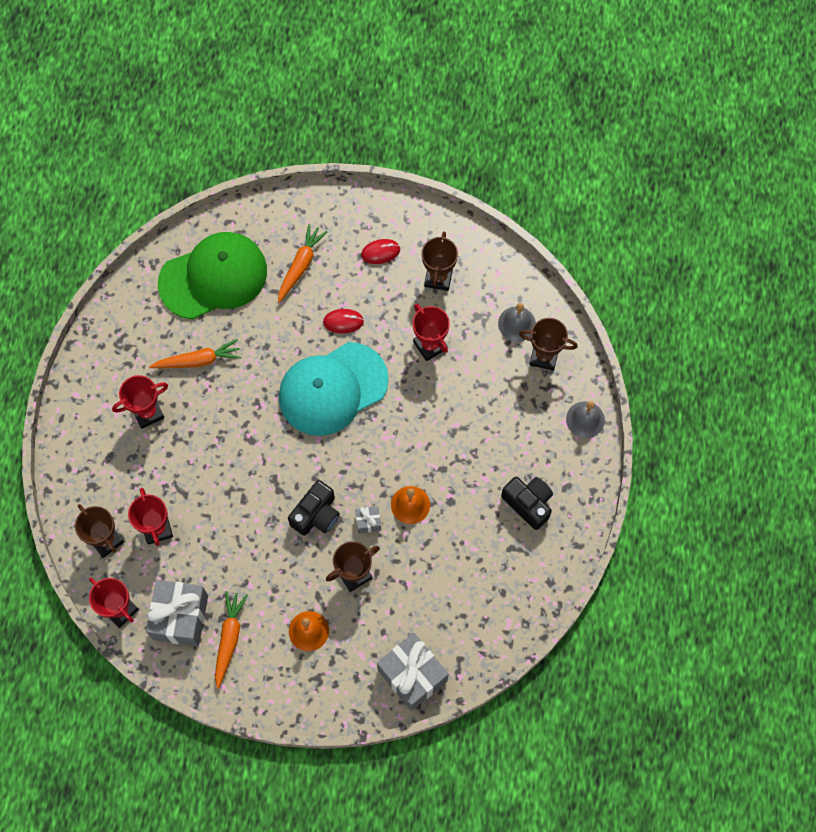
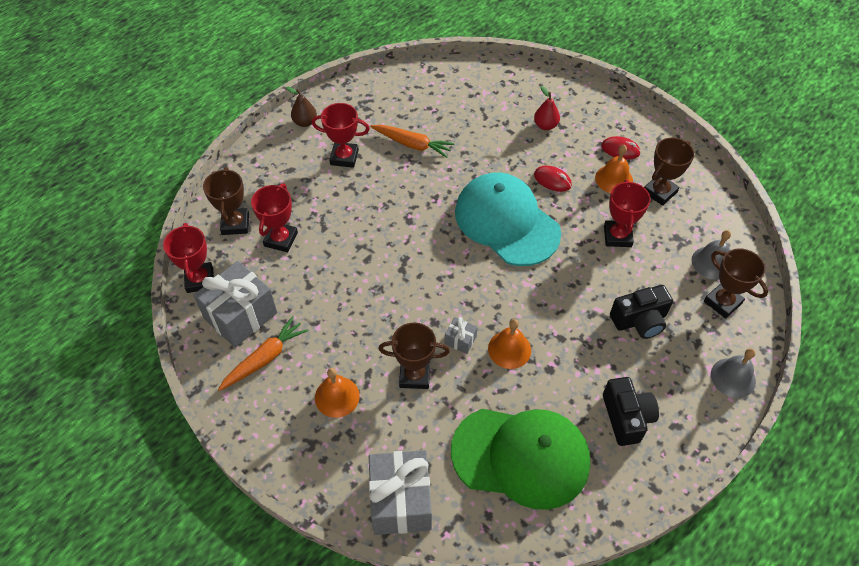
camera: 35 degrees right, 15 degrees down
green cap [158,232,267,320] -> green cap moved to [451,409,590,510]
orange carrot [278,224,327,303] -> red pear [534,86,560,130]
turquoise cap [279,342,389,436] -> turquoise cap turned 45 degrees clockwise [455,172,561,266]
black camera [288,480,340,536] -> black camera moved to [610,285,673,339]
none -> brown pear [286,87,317,127]
none -> orange bell [595,145,633,193]

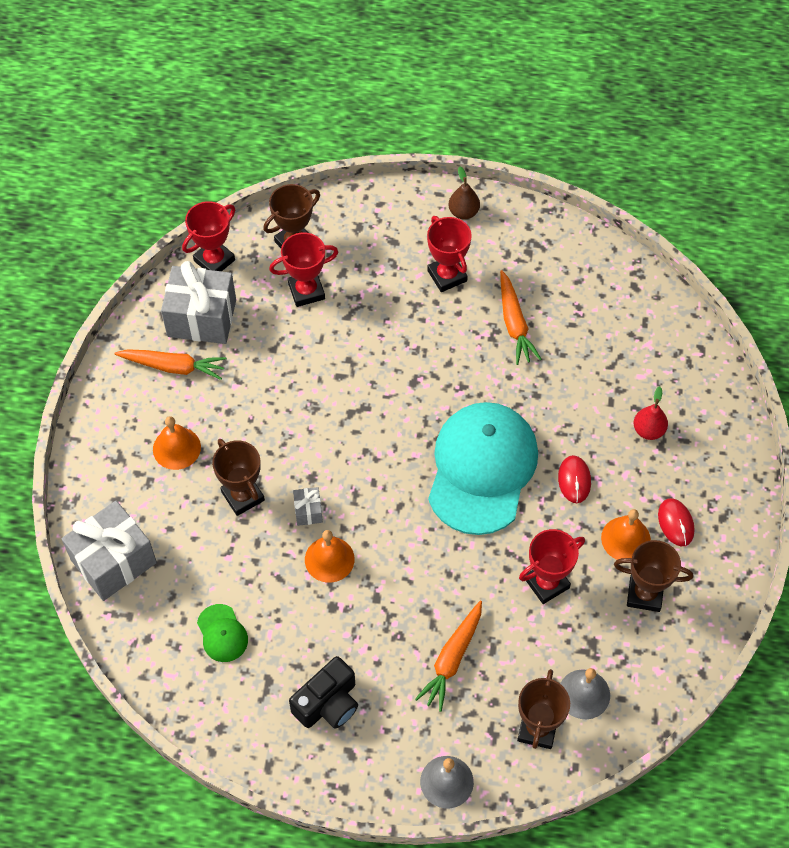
camera: 55 degrees right, 5 degrees up
green cap [451,409,590,510] -> green cap [197,604,248,662], size x0.41
black camera [610,285,673,339] -> orange carrot [415,601,482,712]

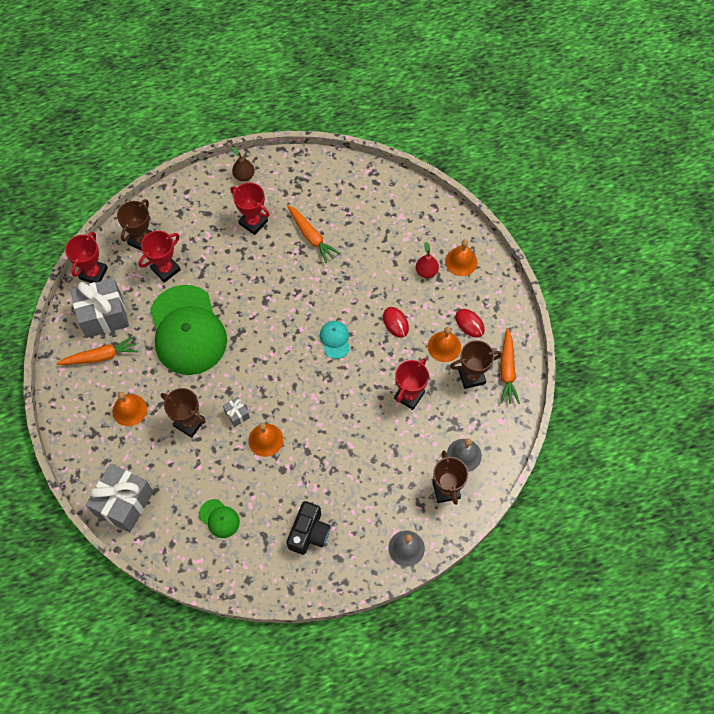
camera: 25 degrees left, 5 degrees up
orange carrot [415,601,482,712] -> orange carrot moved to [500,328,520,404]
turquoise cap [428,402,538,535] -> turquoise cap [320,321,350,359], size x0.41
none -> green cap [150,285,227,375]
none -> orange bell [445,240,478,276]

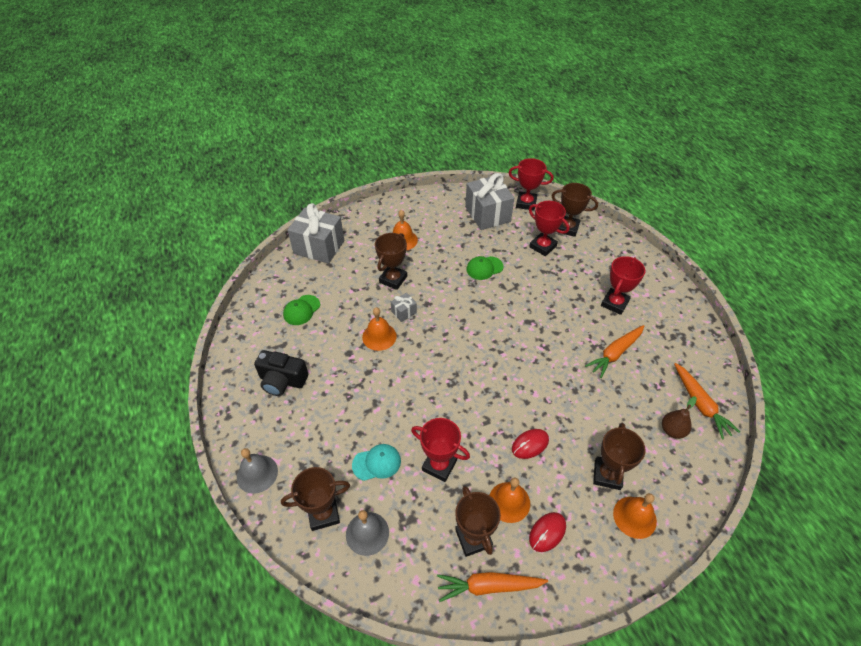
camera: 85 degrees right, 15 degrees down
orange carrot [57,336,138,365] -> orange carrot moved to [674,363,740,440]
green cap [150,285,227,375] -> green cap [466,256,503,280], size x0.41
brown pear [232,147,255,181] -> brown pear moved to [662,396,697,439]
turquoise cap [320,321,350,359] -> turquoise cap moved to [352,444,401,481]
red pear [416,242,439,278] -> brown trophy [593,423,646,490]

